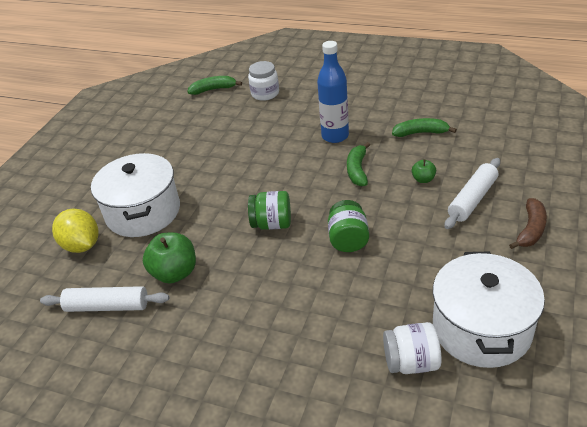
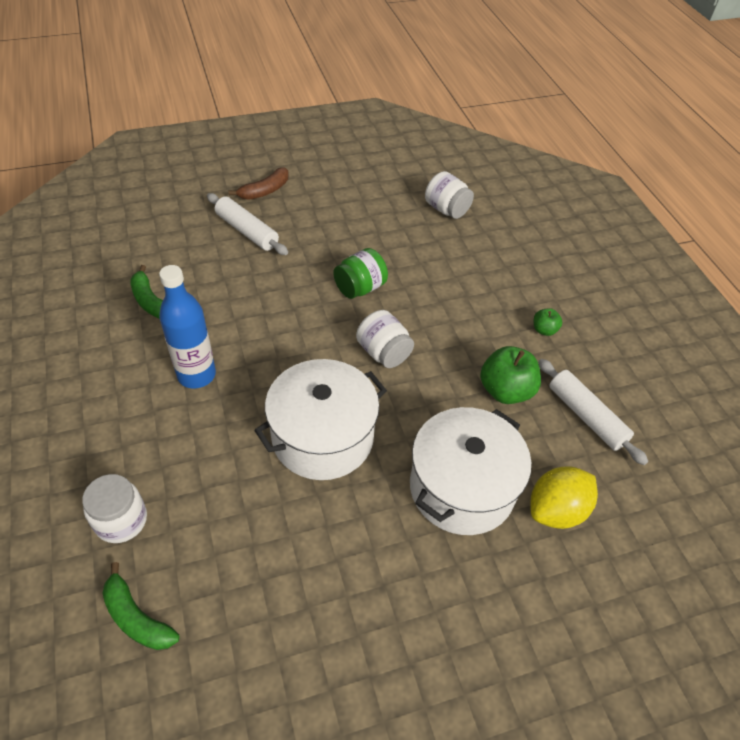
camera: 135 degrees left, 10 degrees up
yellow lemon [52,209,99,253] -> yellow lemon turned 45 degrees clockwise [530,466,598,529]
green jar [248,191,291,230] -> white jar [356,310,414,368]
green banana [347,142,370,186] -> none
green apple [412,159,436,183] -> green apple moved to [534,308,562,336]
white pot [433,251,545,368] -> white pot moved to [254,359,387,480]
white rolling pin [445,158,500,229] -> white rolling pin turned 45 degrees clockwise [207,193,288,255]
brown banana [509,198,547,249] -> brown banana turned 150 degrees clockwise [229,167,289,200]

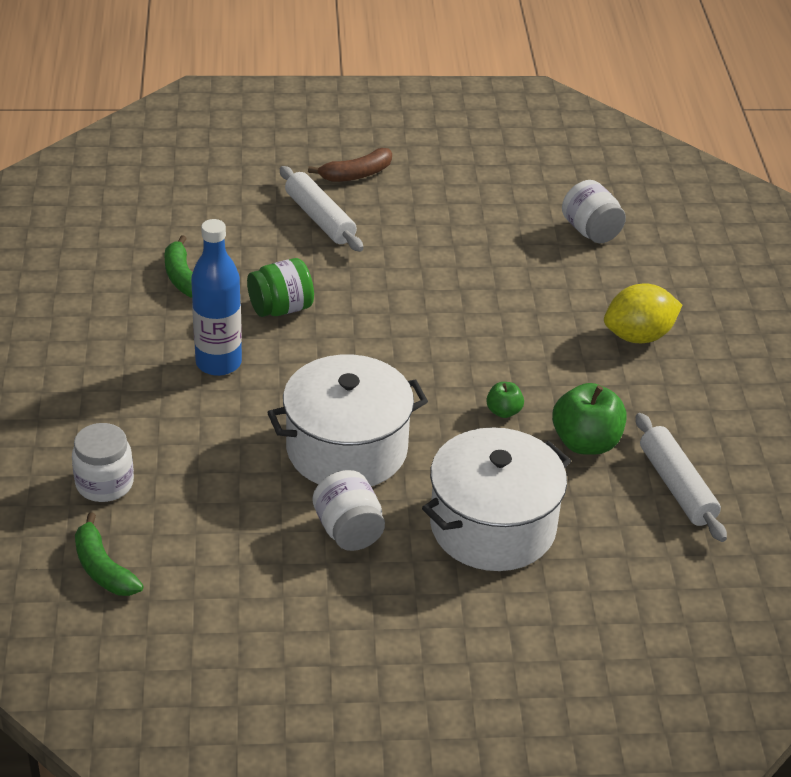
camera: 15 degrees right, 10 degrees down
green jar [333,248,388,299] -> green jar moved to [247,258,314,317]
white jar [356,310,414,368] -> white jar moved to [313,470,385,551]
yellow lemon [530,466,598,529] -> yellow lemon moved to [604,283,682,343]
green apple [534,308,562,336] -> green apple moved to [486,382,524,418]

